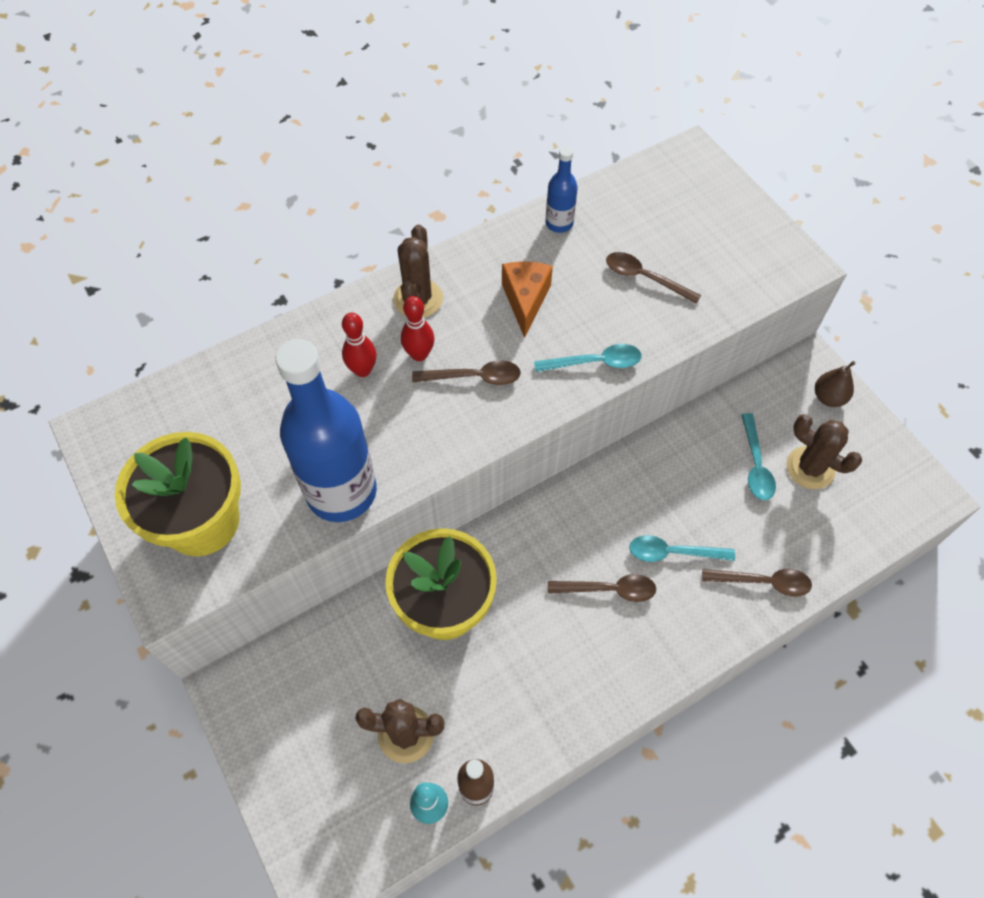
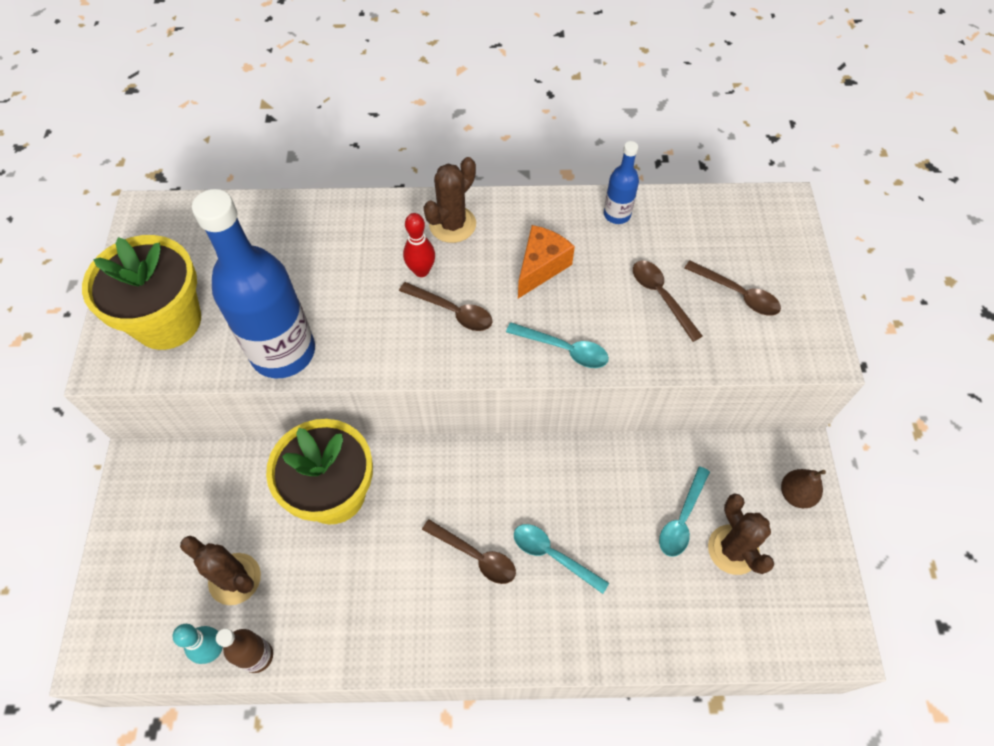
camera: 30 degrees right, 0 degrees up
red bowling pin [342,313,376,377] -> none
brown spoon [702,569,812,596] -> brown spoon moved to [685,260,781,316]

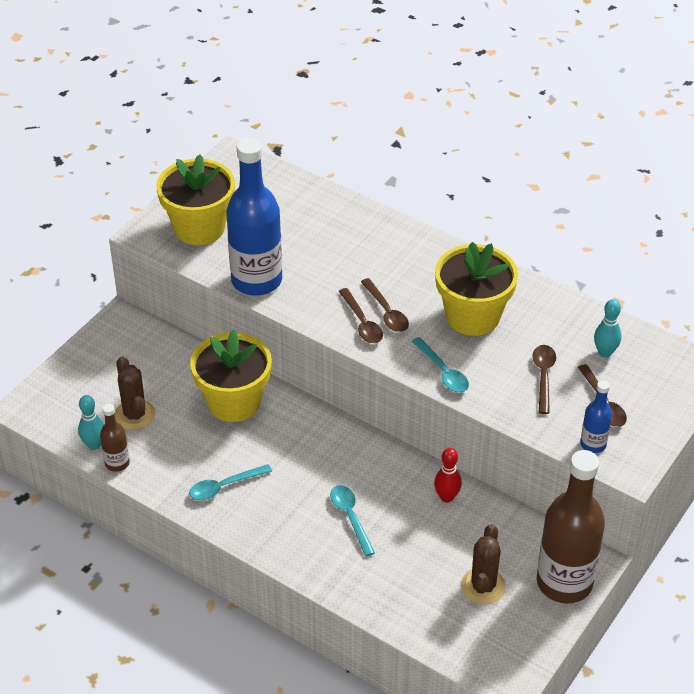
camera: 35 degrees right, 15 degrees down
red bowling pin [403,213,435,277] -> red bowling pin moved to [434,448,462,503]
brown spoon [422,519,516,584] -> brown spoon moved to [339,288,383,343]
brown cactus [423,157,476,243] -> none
orange cheese [518,225,575,298] -> yellow flower pot [435,242,518,336]
blue bottle [604,141,639,224] -> blue bottle moved to [580,380,612,453]
turquoise spoon [659,466,710,557] -> turquoise spoon moved to [189,464,272,500]
brown pear [781,469,826,508] -> brown bottle [537,450,605,603]
none -> turquoise bowling pin [594,299,622,357]

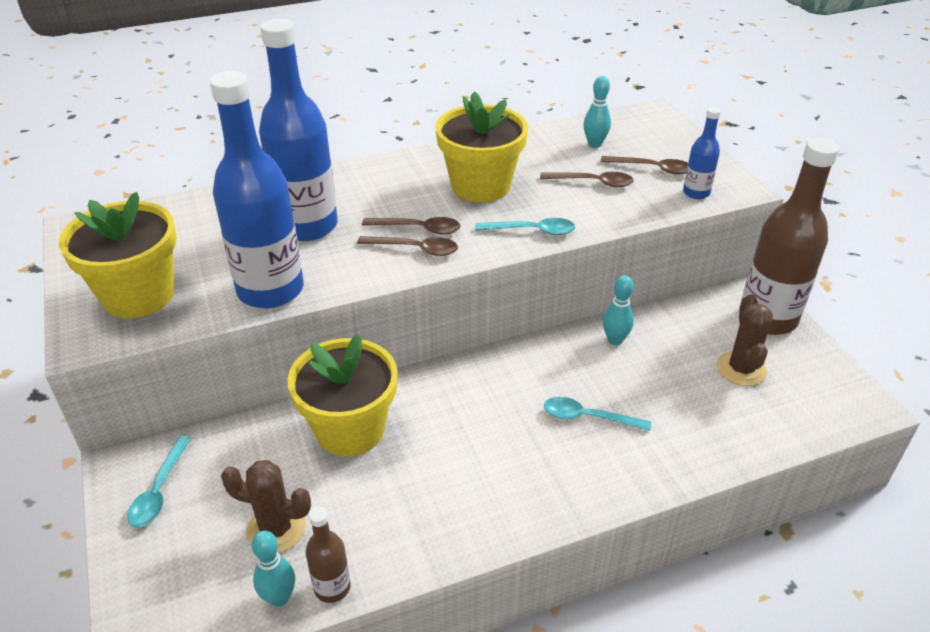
camera: 55 degrees left, 5 degrees down
turquoise spoon [189,464,272,500] -> turquoise spoon moved to [127,436,191,527]
red bowling pin [434,448,462,503] -> turquoise bowling pin [603,275,634,345]
brown cactus [461,524,506,605] -> brown cactus turned 45 degrees clockwise [717,294,773,386]
brown spoon [532,345,556,414] -> brown spoon turned 150 degrees clockwise [540,172,634,187]
none -> blue bottle [259,19,338,241]

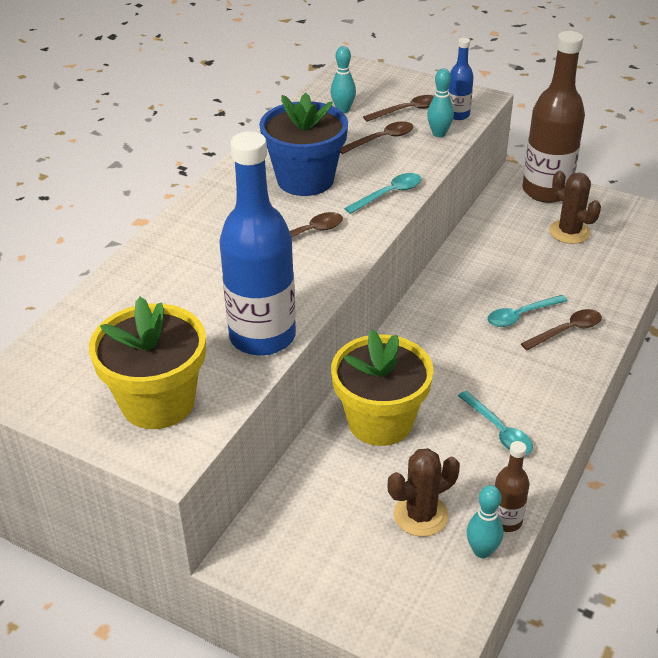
camera: 40 degrees left, 0 degrees up
turquoise spoon [127,436,191,527] -> turquoise spoon moved to [458,391,533,455]
blue bottle [259,19,338,241] -> none
brown spoon [357,236,458,256] -> brown spoon moved to [521,309,602,351]
yellow flower pot [435,91,528,203] -> blue flower pot [259,93,348,196]
turquoise bowling pin [603,275,634,345] -> turquoise bowling pin moved to [427,68,454,137]

